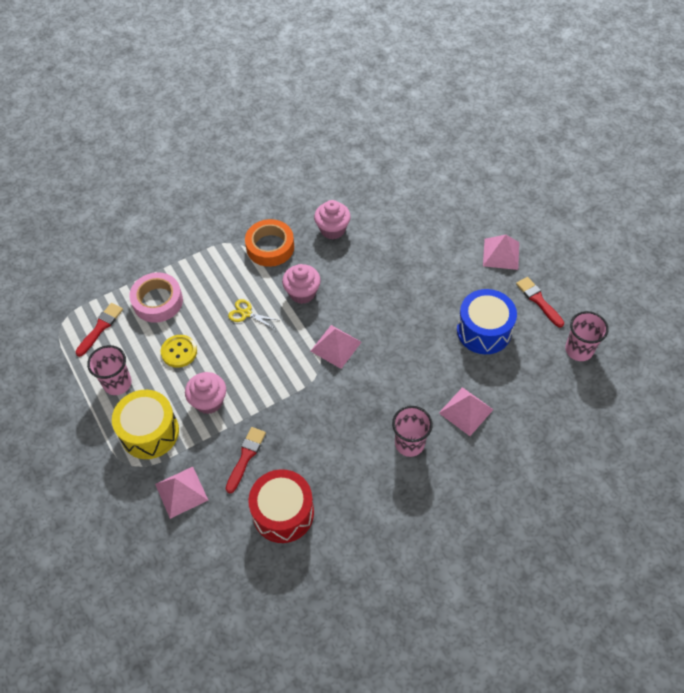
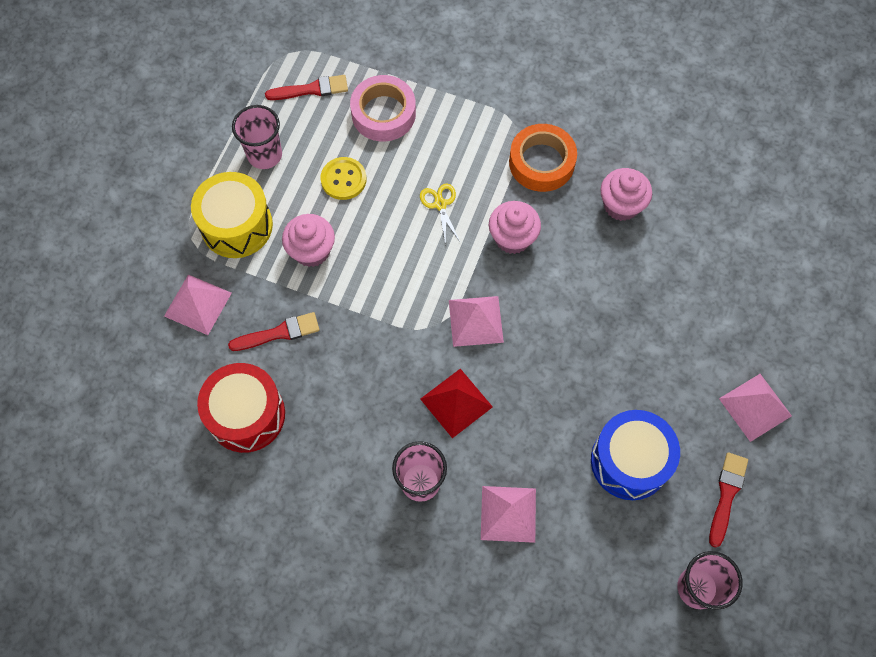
camera: 50 degrees right, 10 degrees up
none -> red pyramid [420,369,493,438]

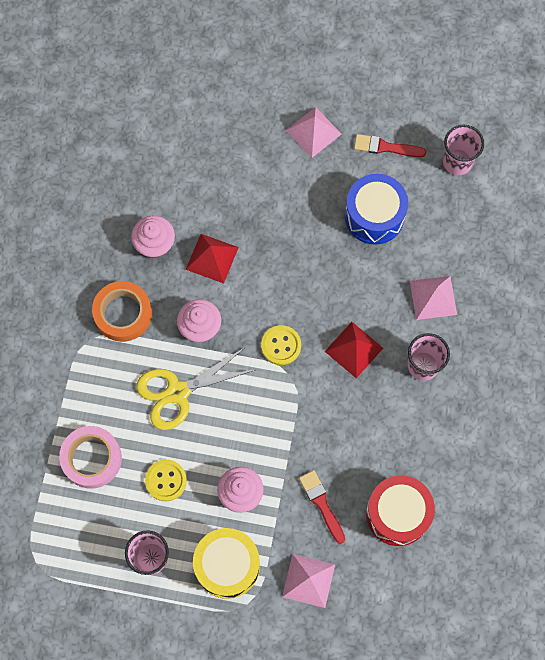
camera: 100 degrees left, 5 degrees up
red brush [265,75,348,100] -> none
yellow scissors [420,183,460,246] -> yellow scissors [136,348,257,430], size x1.99
pink pyramid [449,296,504,347] -> yellow button [261,325,301,365]
none -> red pyramid [186,234,239,283]

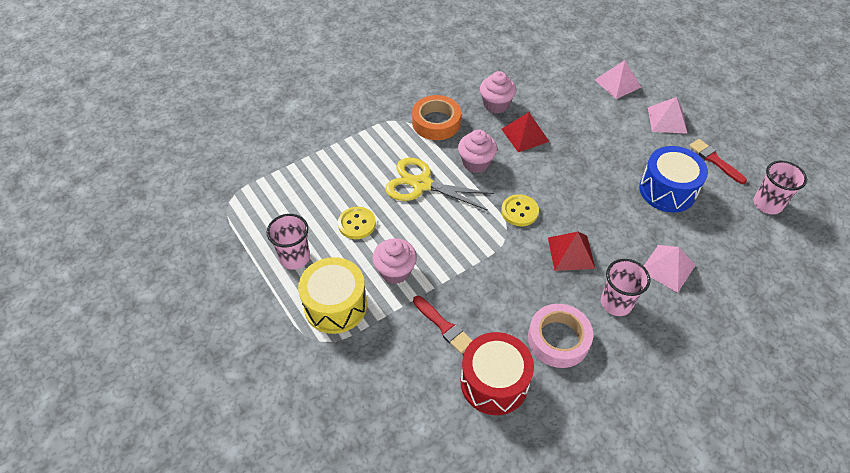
camera: 45 degrees right, 20 degrees down
pink tape [59,426,122,489] -> pink tape moved to [528,304,593,368]
pink pyramid [282,554,335,608] -> pink pyramid moved to [595,60,642,99]
red brush [299,470,345,544] -> red brush turned 120 degrees clockwise [413,296,473,354]

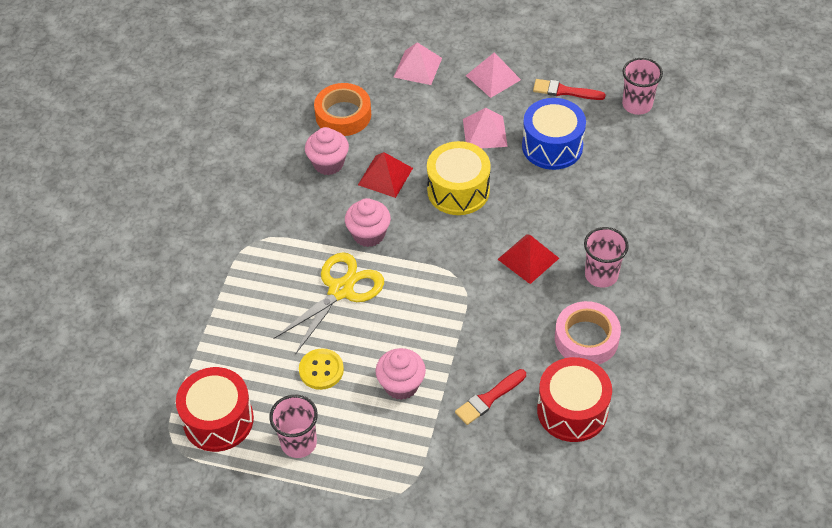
camera: 40 degrees left, 0 degrees up
yellow drum [298,257,367,334] -> yellow drum moved to [427,141,491,215]
yellow scissors [385,158,494,211] -> yellow scissors turned 150 degrees clockwise [274,252,384,355]
orange tape [412,95,461,140] -> orange tape moved to [314,83,371,136]
red brush [413,296,473,354] -> red brush turned 135 degrees clockwise [455,369,526,425]
yellow button [501,194,539,226] -> none
pink pyramid [644,245,696,293] -> pink pyramid moved to [463,108,508,149]
none -> red drum [176,367,254,452]

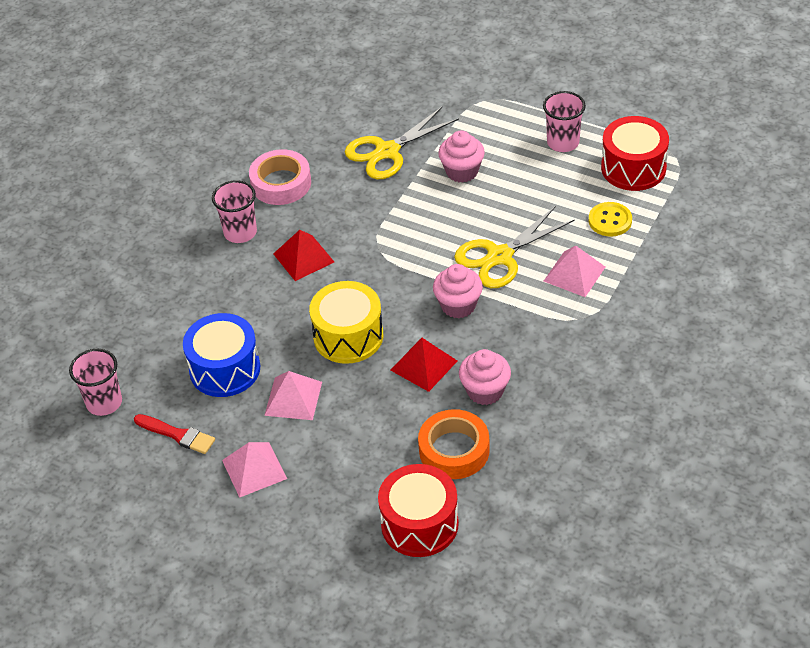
camera: 165 degrees left, 5 degrees down
yellow button [299,348,344,390] -> yellow button moved to [589,202,632,237]
pink pyramid [394,42,442,85] -> pink pyramid moved to [544,245,605,297]
red brush [455,369,526,425] -> yellow scissors [345,107,459,179]
red drum [537,357,612,442] -> red drum moved to [378,464,459,557]

